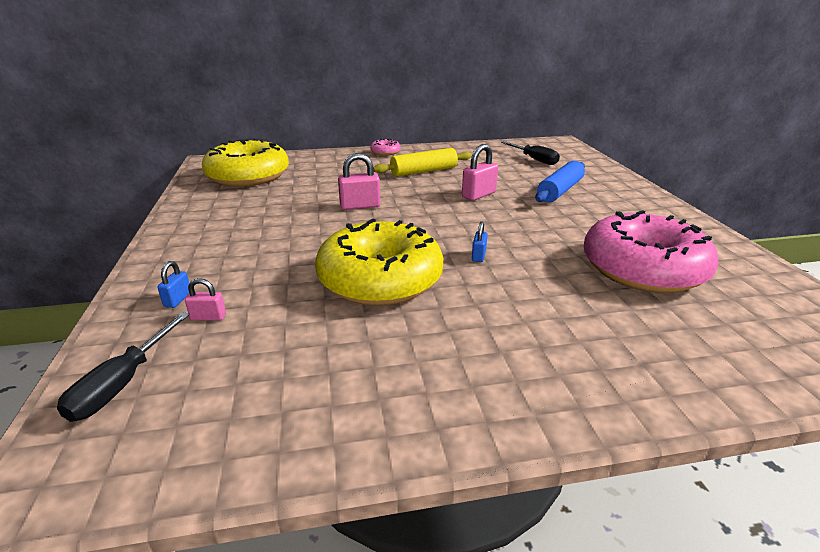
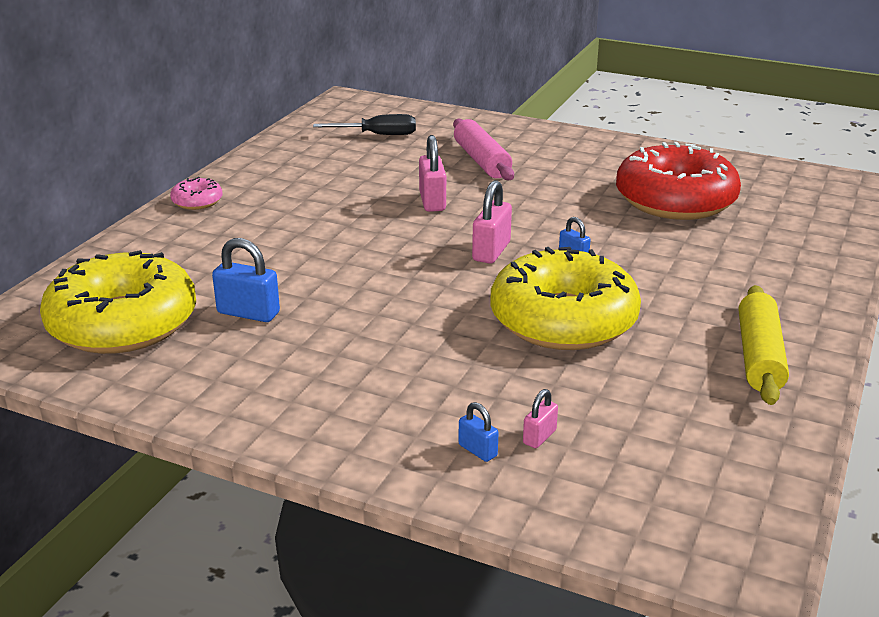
camera: 55 degrees left, 0 degrees up
black screwdriver [57,312,190,422] -> none
pink padlock [338,153,381,210] -> pink padlock moved to [472,180,512,264]
yellow rolling pin [373,148,472,177] -> yellow rolling pin moved to [739,285,789,405]
blue rolling pin [535,161,585,202] -> pink rolling pin [453,119,514,180]
pink donut [584,210,719,293] -> red donut [616,142,741,220]
none -> blue padlock [212,238,280,322]

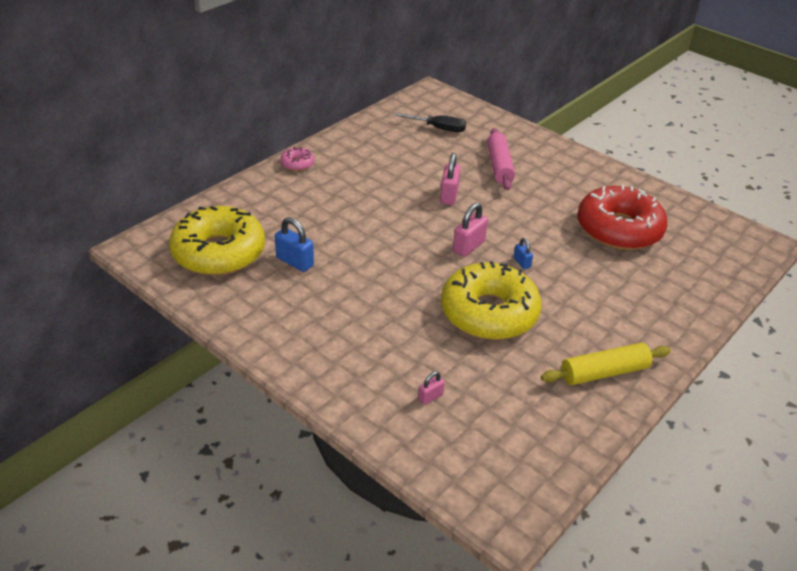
camera: 15 degrees right, 10 degrees up
blue padlock [458,402,499,462] -> none
yellow rolling pin [739,285,789,405] -> yellow rolling pin turned 45 degrees clockwise [541,343,671,385]

